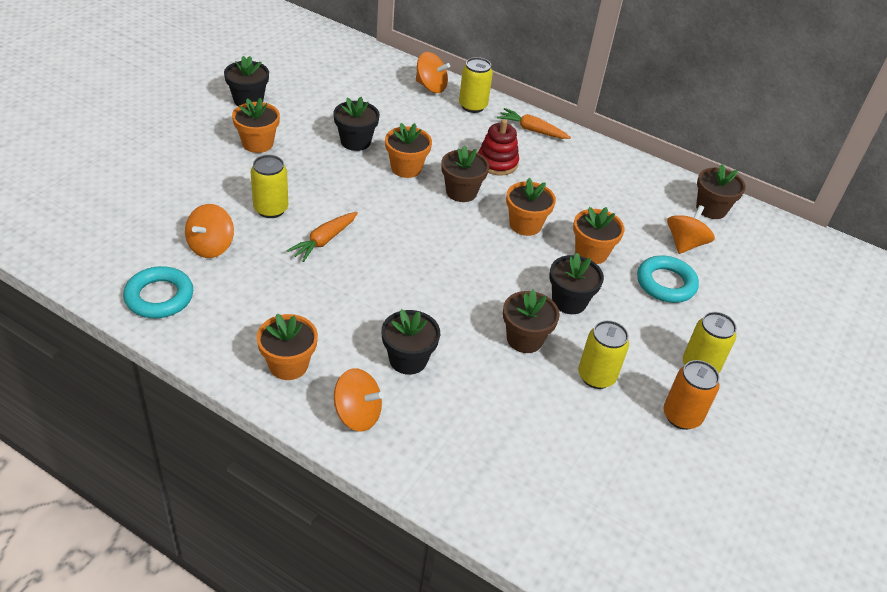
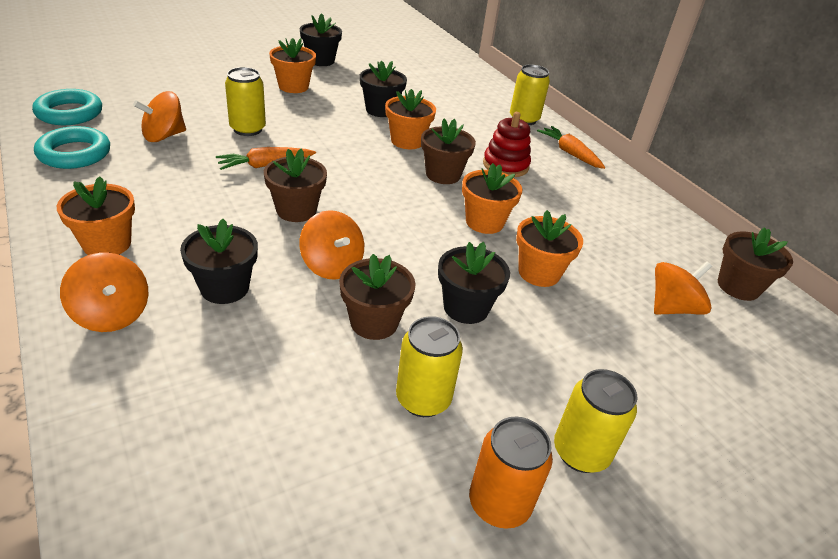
camera: 30 degrees right, 5 degrees down
orange spinning top [416,52,450,93] -> orange spinning top moved to [299,210,364,279]
turquoise ring [637,256,699,303] -> turquoise ring moved to [32,89,102,125]
none -> brown flower pot [264,149,327,222]

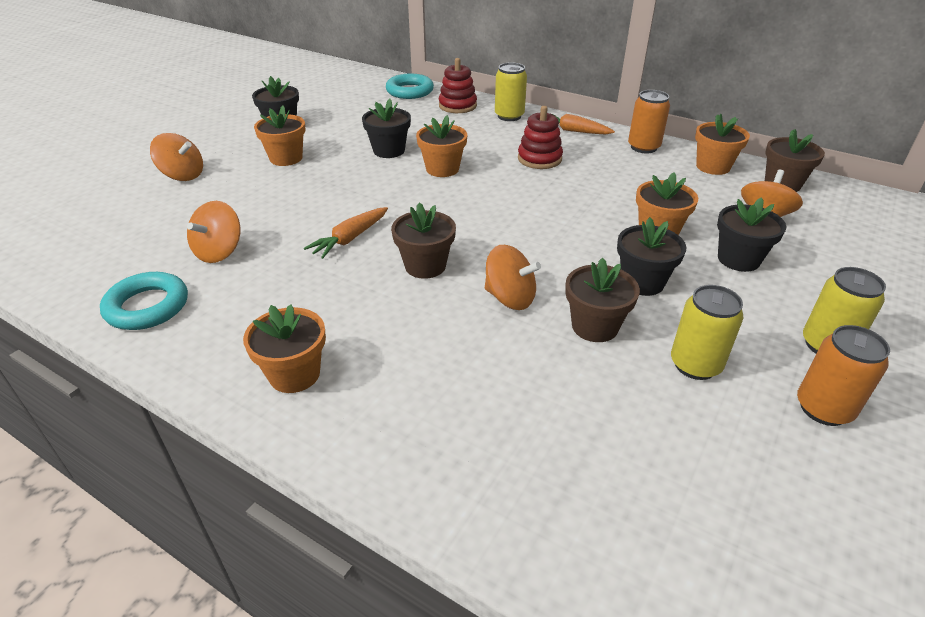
camera: 25 degrees left, 0 degrees up
turquoise ring [32,89,102,125] -> turquoise ring moved to [386,74,434,99]
orange spinning top [60,252,148,332] -> orange spinning top moved to [150,133,203,181]
black flower pot [180,219,258,304] -> black flower pot moved to [717,197,786,272]
yellow can [225,67,266,136] -> none
brown flower pot [421,119,476,184] -> none
orange flower pot [462,163,522,234] -> orange flower pot moved to [695,113,750,175]
none -> red stacking toy [439,58,477,113]
none -> orange can [628,90,670,153]

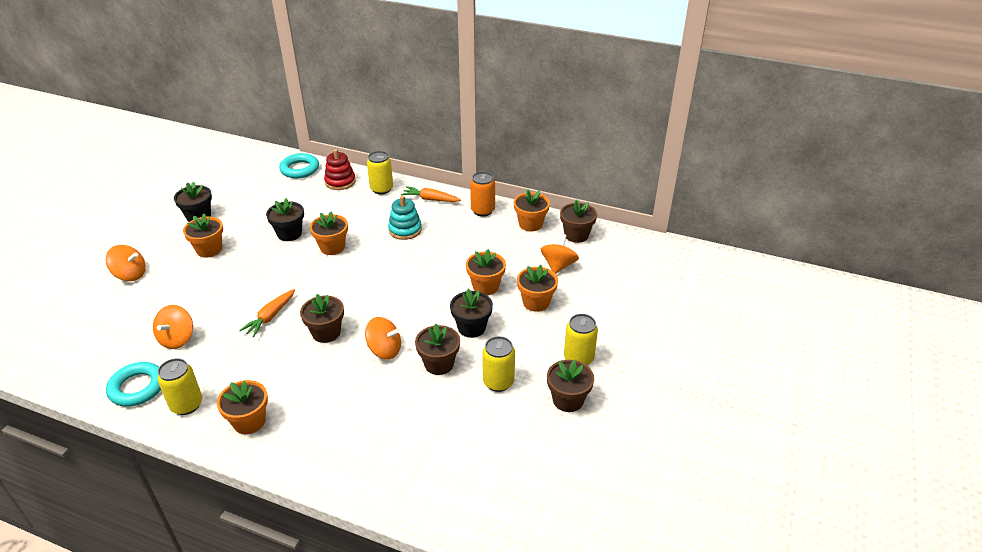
camera: 10 degrees left, 0 degrees up
red stacking toy [518,106,563,169] -> turquoise stacking toy [388,196,422,240]
black flower pot [717,197,786,272] -> orange flower pot [517,265,558,312]
orange can [797,325,890,426] -> brown flower pot [547,360,594,412]
none -> yellow can [157,358,202,415]

